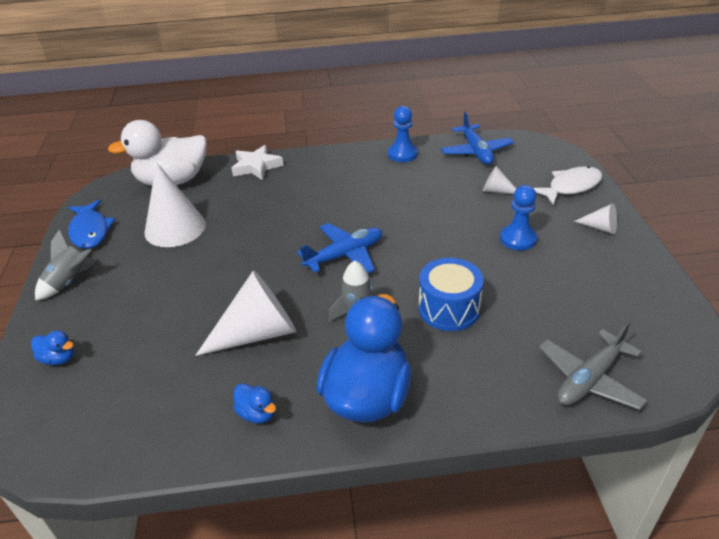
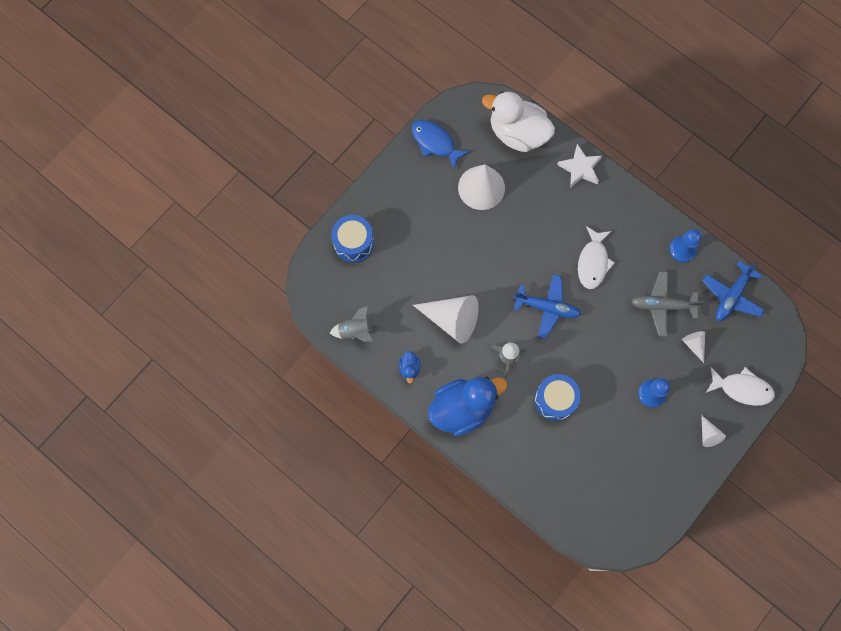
camera: 45 degrees right, 35 degrees up
blue duck [31,331,74,365] -> blue drum [331,215,374,263]
grey rocket [35,230,98,300] -> grey rocket moved to [330,306,383,342]
blue fish [68,200,115,249] -> blue fish turned 105 degrees clockwise [412,120,470,169]
grey plane [539,322,648,410] -> grey plane moved to [631,271,705,337]
none -> white fish [578,226,615,289]

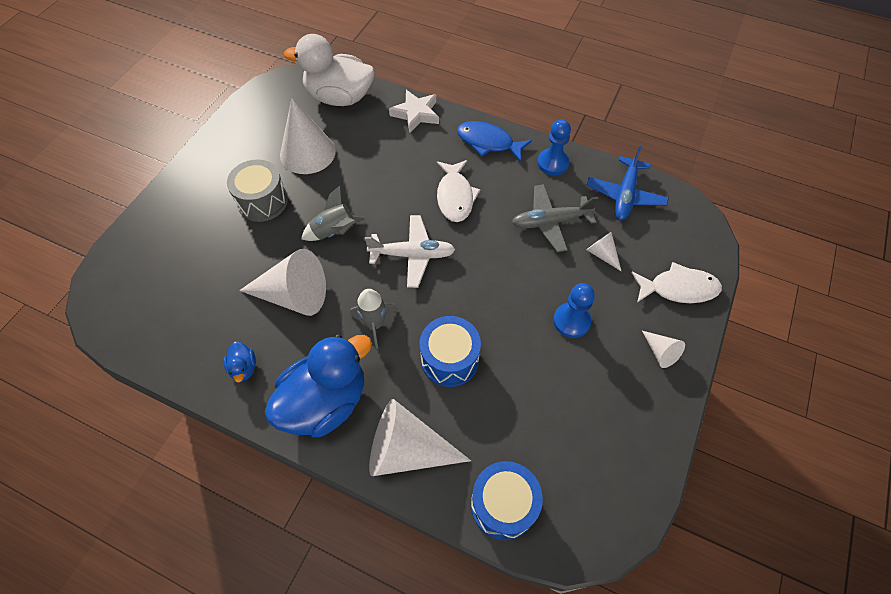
camera: 15 degrees left, 15 degrees down
grey rocket [330,306,383,342] -> grey rocket moved to [301,186,365,241]
blue drum [331,215,374,263] -> blue drum moved to [471,461,543,540]
blue fish [412,120,470,169] -> blue fish moved to [457,121,532,162]
blue plane [514,274,581,339] -> white plane [365,215,456,288]
none -> grey drum [227,160,288,222]
none -> white cone [369,399,471,476]

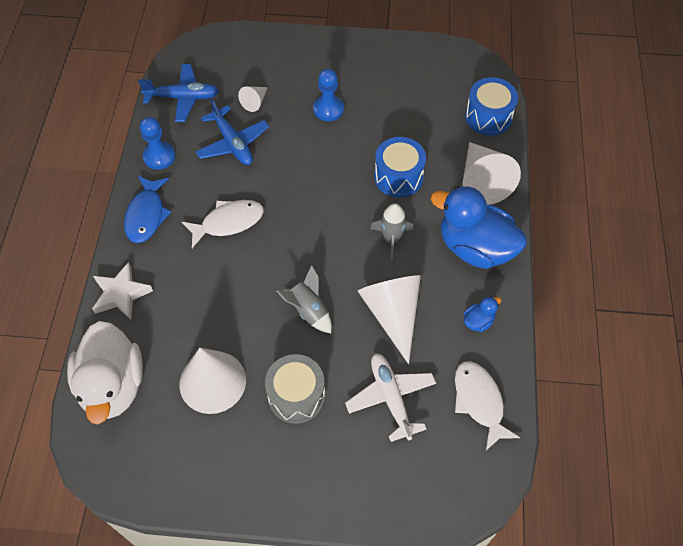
camera: 110 degrees left, 0 degrees up
white plane [365,215,456,288] -> white plane moved to [345,353,436,442]
grey plane [512,184,599,252] -> blue plane [195,98,269,165]
white fish [631,262,722,303] -> white fish moved to [455,361,520,450]
white cone [642,331,685,368] -> none

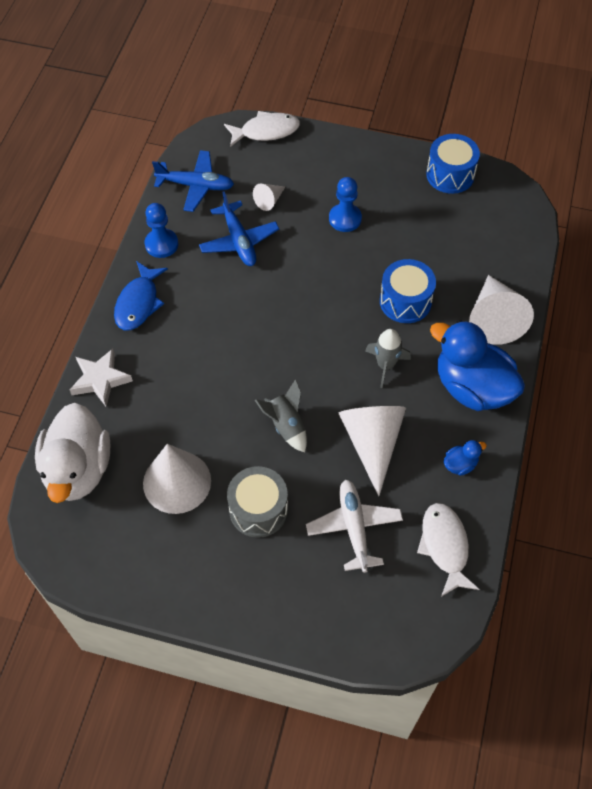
camera: 10 degrees right, 0 degrees up
white fish [182,200,264,248] -> white fish moved to [224,111,300,147]
blue drum [465,77,518,136] -> blue drum moved to [426,134,480,194]

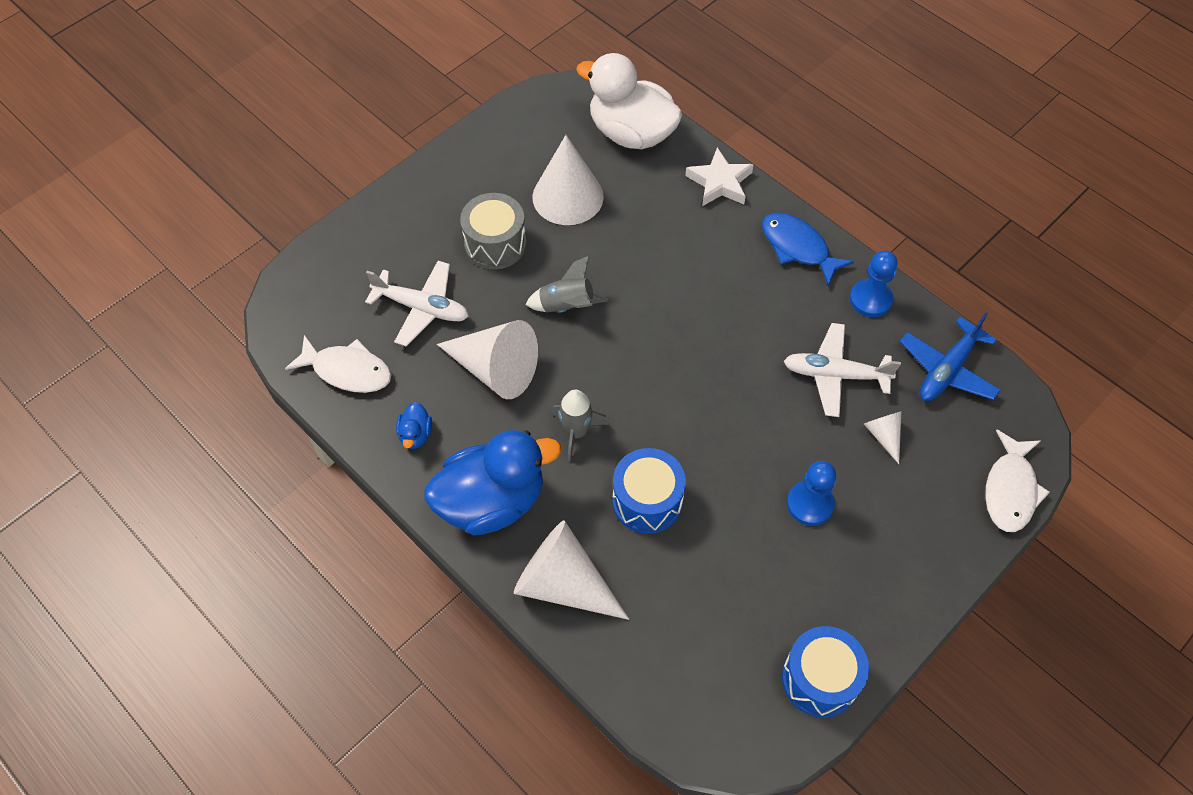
camera: 120 degrees right, 0 degrees up
blue plane [199,191,279,266] -> white plane [784,323,901,417]

